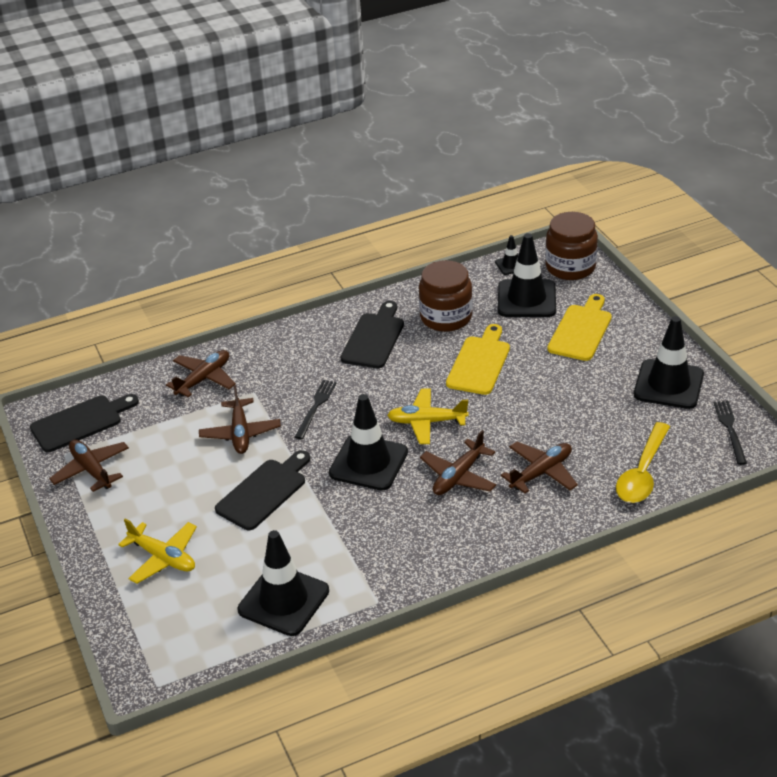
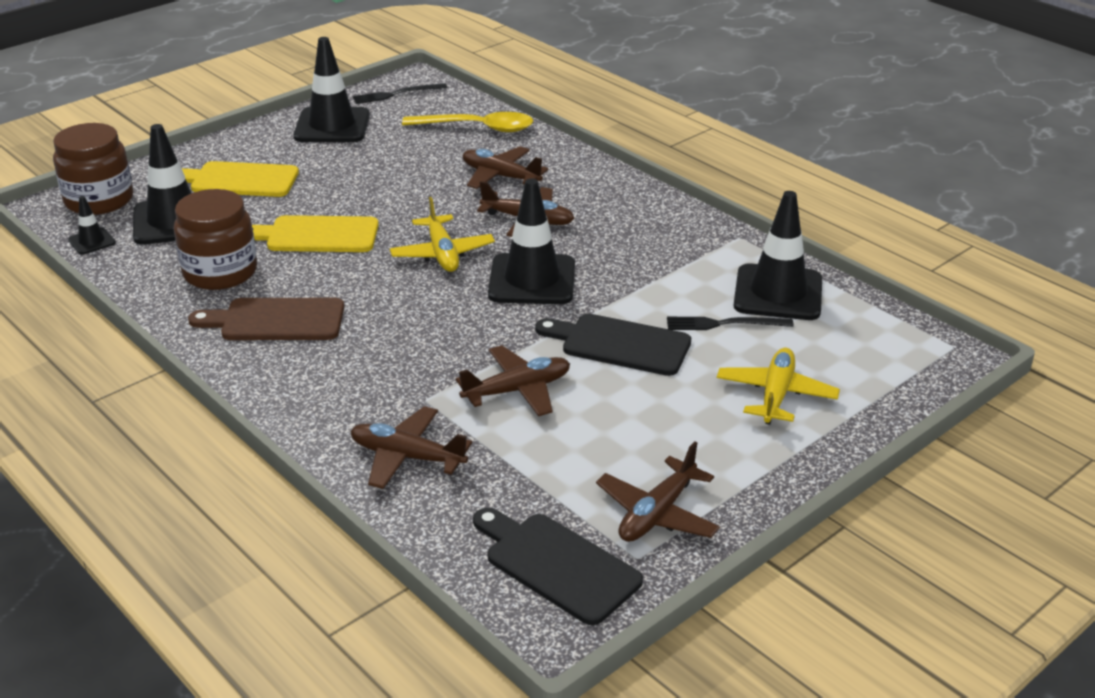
camera: 110 degrees left, 5 degrees down
black fork [295,380,337,439] -> black fork moved to [667,317,794,330]
black cutting board [341,301,404,368] -> brown cutting board [188,298,344,340]

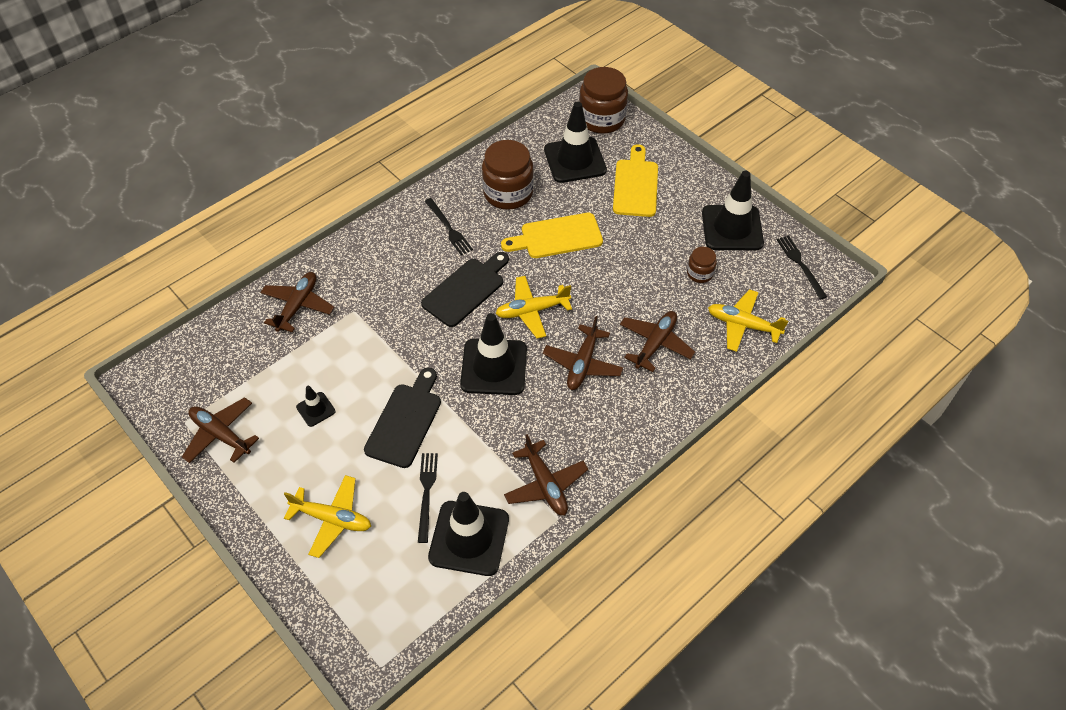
camera: 90 degrees right, 20 degrees up
black traffic cone [68,196,116,255] -> black traffic cone moved to [296,386,335,427]
brown cutting board [188,298,344,340] -> black fork [425,198,473,255]
yellow cutting board [252,215,379,252] -> yellow cutting board turned 105 degrees counterclockwise [501,213,603,258]
yellow spoon [402,112,533,132] -> yellow plane [708,289,788,352]
brown plane [456,345,570,416] -> brown plane moved to [504,434,588,515]
black cutting board [473,508,643,625] -> black cutting board moved to [421,252,509,327]
none -> brown jar [687,247,717,283]

